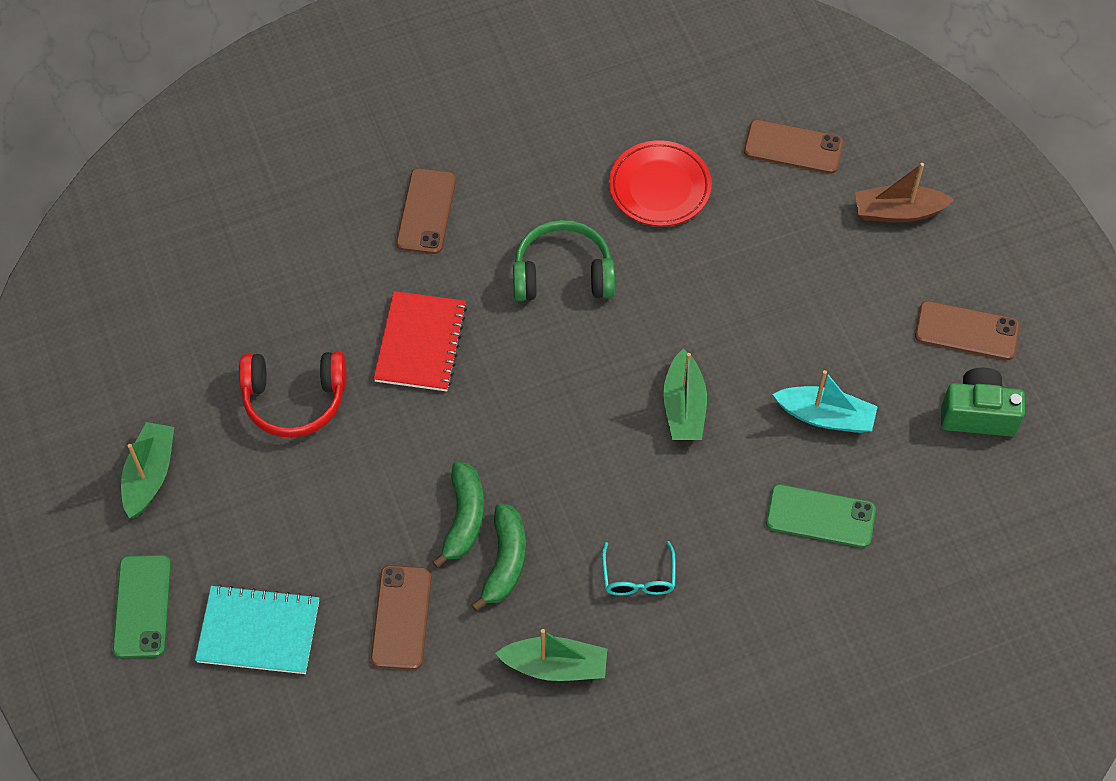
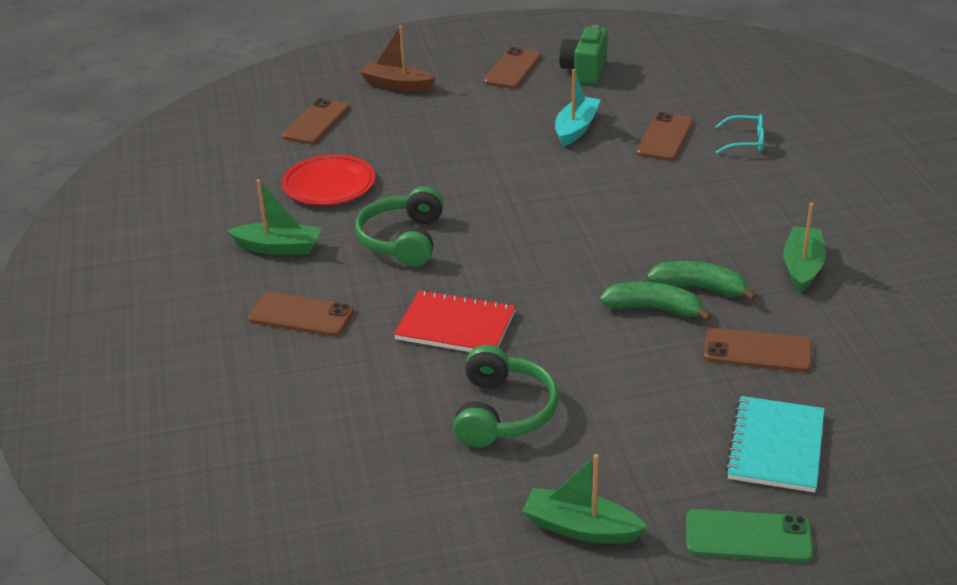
camera: 80 degrees left, 25 degrees down
red headphones [239,352,347,438] -> green headphones [453,345,559,448]
turquoise glasses [602,541,676,595] -> turquoise glasses moved to [715,114,764,154]
green boat [663,349,707,440] -> green boat moved to [227,179,321,255]
green phone [766,484,876,548] -> brown phone [636,112,693,161]
brown boat [855,163,954,222] -> brown boat turned 105 degrees clockwise [360,25,436,92]

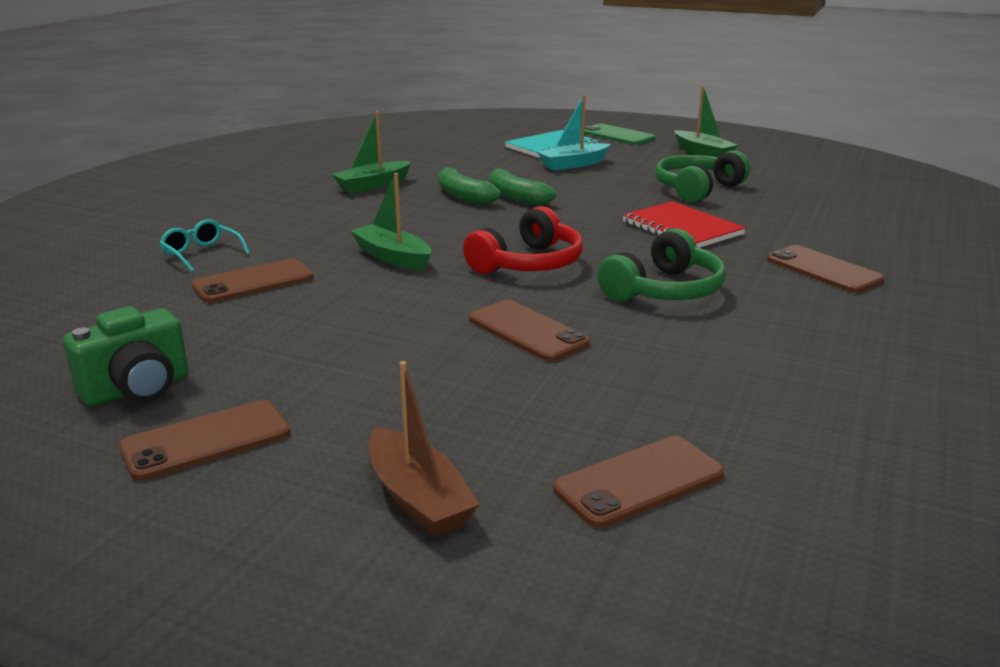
camera: 145 degrees left, 10 degrees down
green boat [227,179,321,255] -> green boat moved to [350,173,431,271]
red plate [282,155,375,205] -> none
turquoise boat [555,69,601,146] -> turquoise boat moved to [537,95,610,171]
brown phone [703,328,812,372] -> brown phone moved to [469,300,590,362]
none -> red headphones [463,206,583,274]

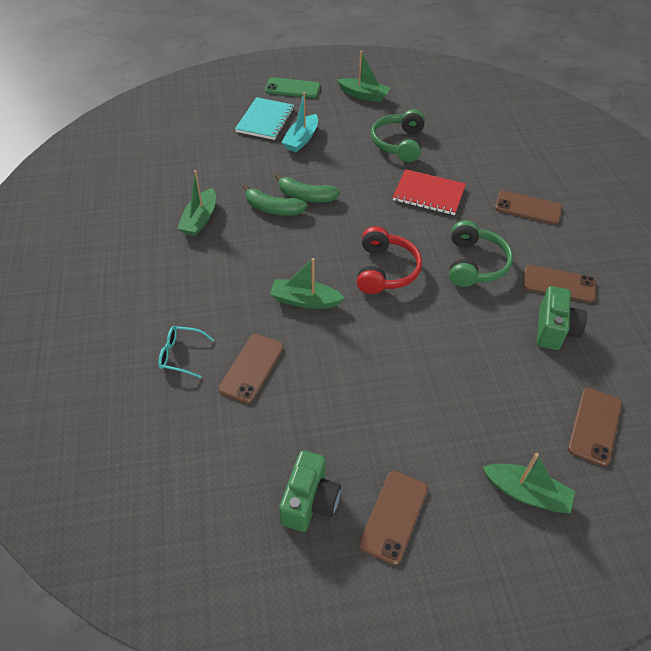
camera: 35 degrees left, 25 degrees up
brown boat [369,361,480,537] -> green boat [482,453,575,513]
brown phone [469,300,590,362] -> brown phone moved to [523,265,596,303]
none -> green camera [537,286,587,350]

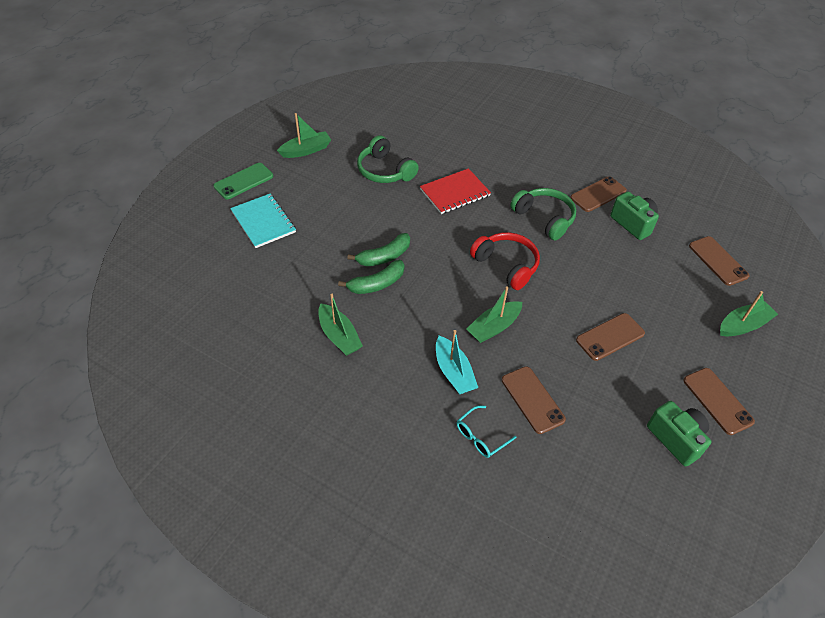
camera: 50 degrees left, 0 degrees up
turquoise boat [281,92,318,152] -> turquoise boat moved to [436,330,478,395]
brown phone [495,191,562,224] -> brown phone moved to [576,313,645,361]

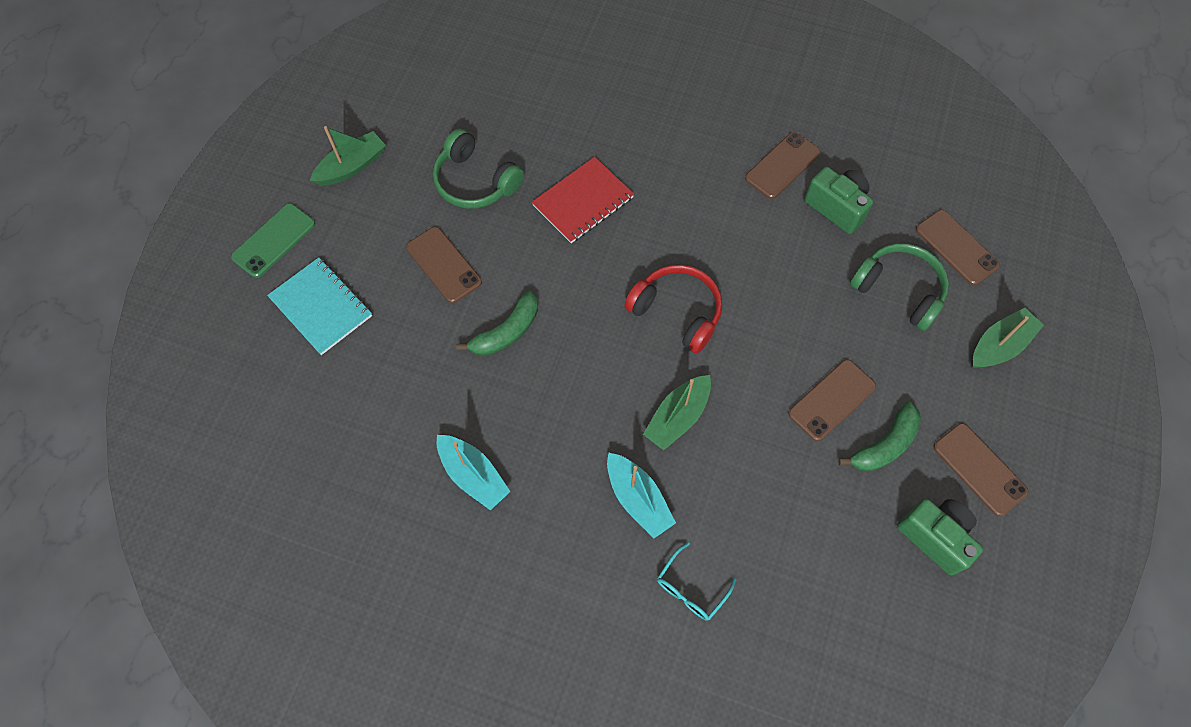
camera: 10 degrees left, 15 degrees up
green boat [318,294,363,356] -> turquoise boat [437,435,511,510]
green banana [338,260,404,294] -> green banana moved to [838,402,921,472]
brown phone [502,366,566,434] -> brown phone moved to [406,227,482,303]
green headphones [510,188,576,241] -> green headphones moved to [850,244,949,331]

